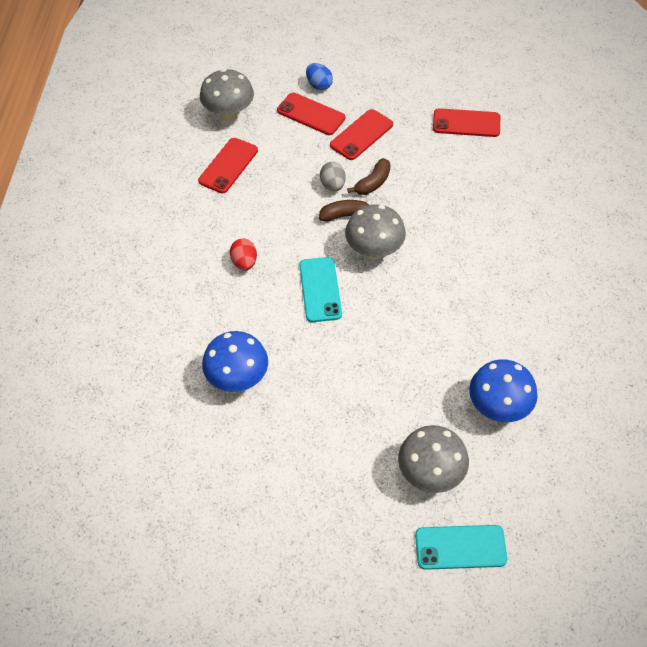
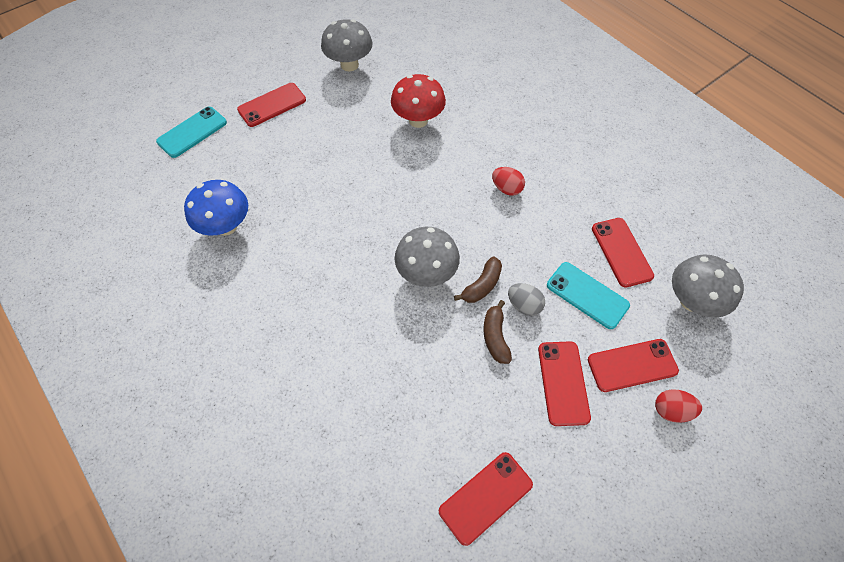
camera: 135 degrees right, 5 degrees up
blue mushroom [202,331,268,392] -> red mushroom [391,74,446,128]
turquoise phone [299,257,342,322] -> turquoise phone moved to [547,262,630,329]
blue egg [306,63,333,90] -> red egg [655,389,702,423]
grey mushroom [398,425,469,493] -> grey mushroom moved to [321,19,373,72]
none -> red phone [237,83,306,127]

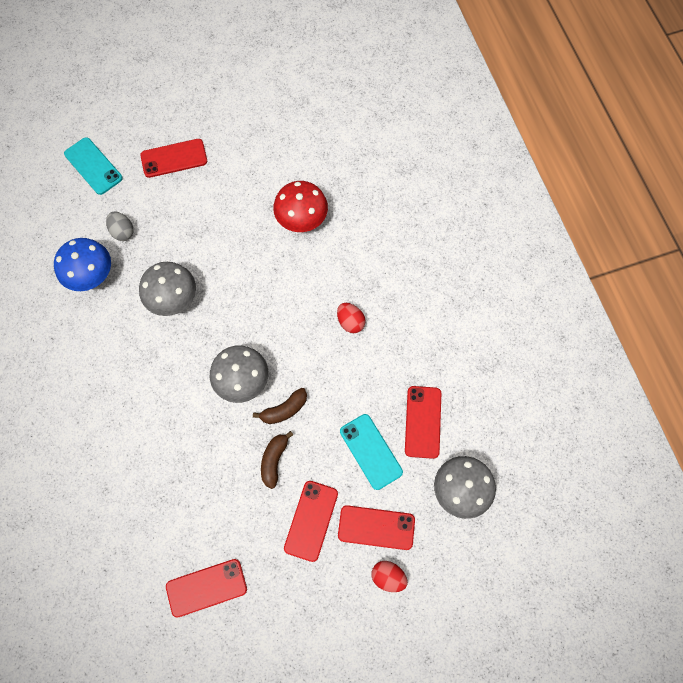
camera: 20 degrees right, 10 degrees up
turquoise phone [156,107,227,158] -> turquoise phone turned 75 degrees clockwise [64,137,123,195]
grey mushroom [321,19,373,72] -> grey mushroom moved to [139,262,196,316]
grey egg [508,283,545,316] -> grey egg moved to [106,211,134,241]

